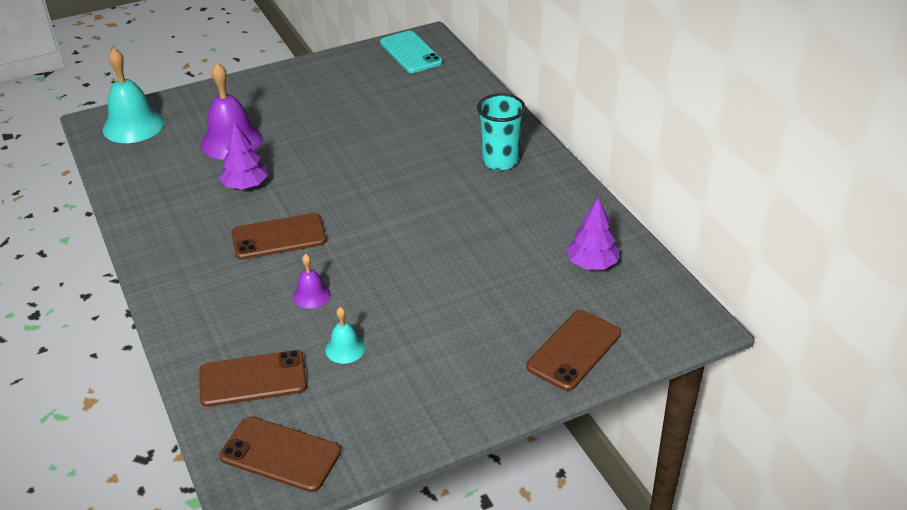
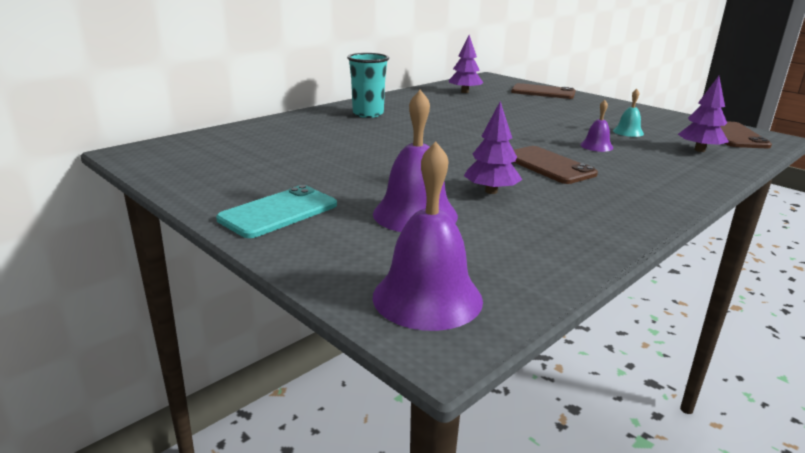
camera: 110 degrees left, 15 degrees down
turquoise bell [103,48,164,143] -> purple bell [372,142,483,331]
brown phone [199,350,307,407] -> purple tree [678,76,729,152]
turquoise phone [380,31,443,73] -> turquoise phone moved to [216,185,337,238]

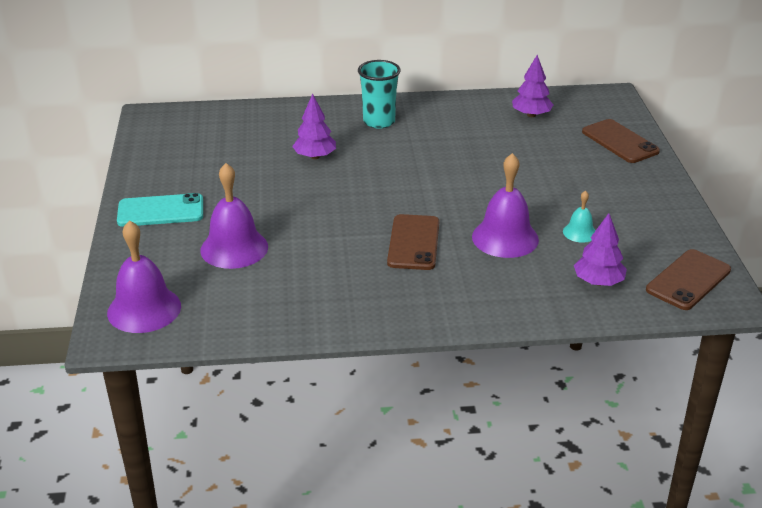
camera: 40 degrees right, 10 degrees up
purple tree [464,101,522,194] -> purple tree moved to [292,94,336,159]
purple bell [580,100,613,152] -> purple bell [472,153,539,258], size x1.95

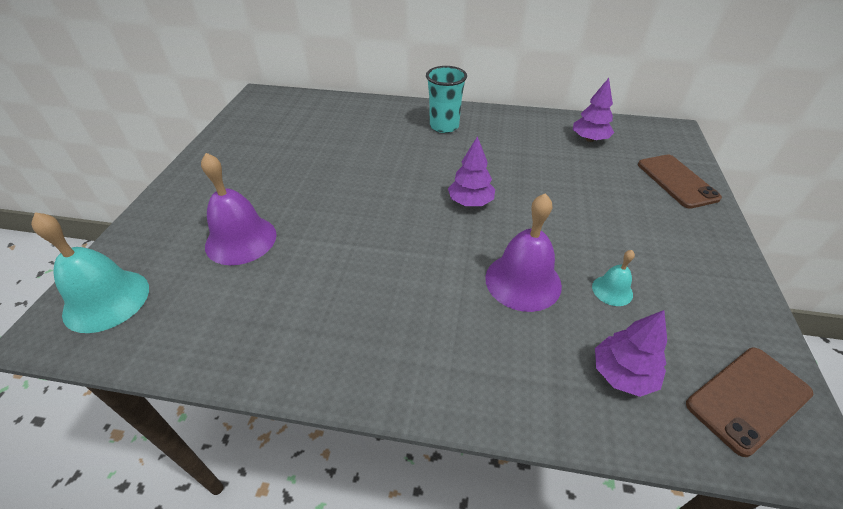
camera: 15 degrees right, 10 degrees up
purple bell [107,220,181,333] -> turquoise bell [31,212,149,333]
turquoise phone [117,193,203,227] -> none
purple tree [292,94,336,159] -> purple tree moved to [448,136,495,206]
brown phone [387,214,439,270] -> none

